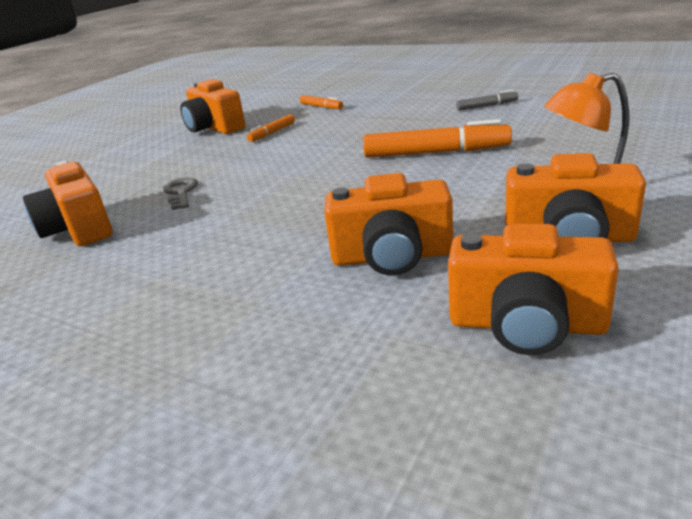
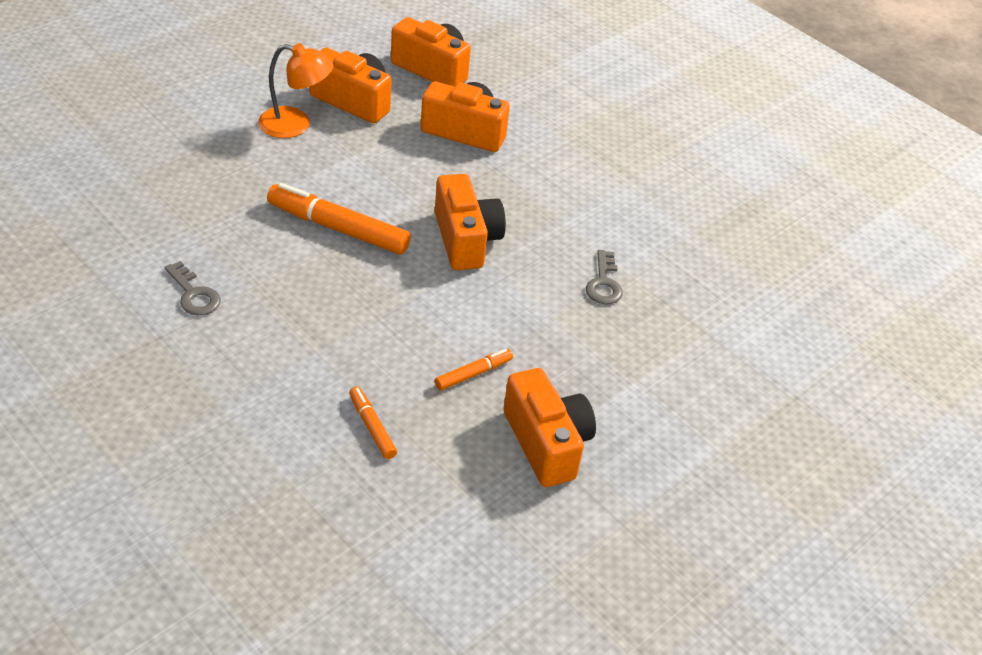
camera: 170 degrees left, 15 degrees up
orange camera [23,161,112,246] -> orange camera moved to [435,174,506,270]
grey marker [456,90,518,111] -> grey key [164,261,221,315]

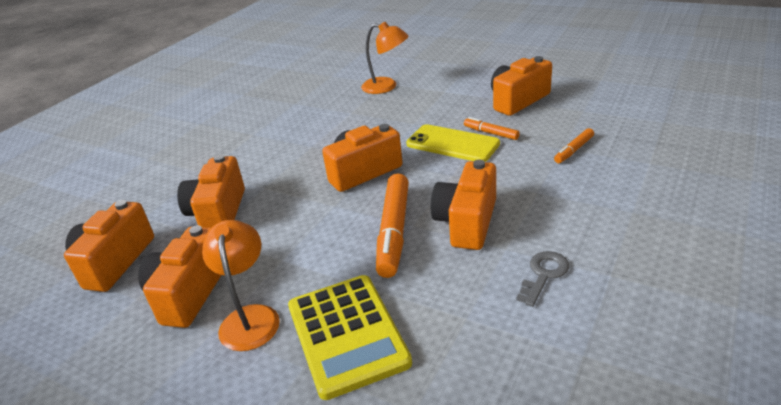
camera: 100 degrees left, 10 degrees down
grey key [586,250,623,304] -> none
none -> yellow calculator [288,275,412,400]
none -> orange lamp [361,22,409,94]
none -> yellow phone [406,124,500,162]
none -> orange camera [431,159,496,250]

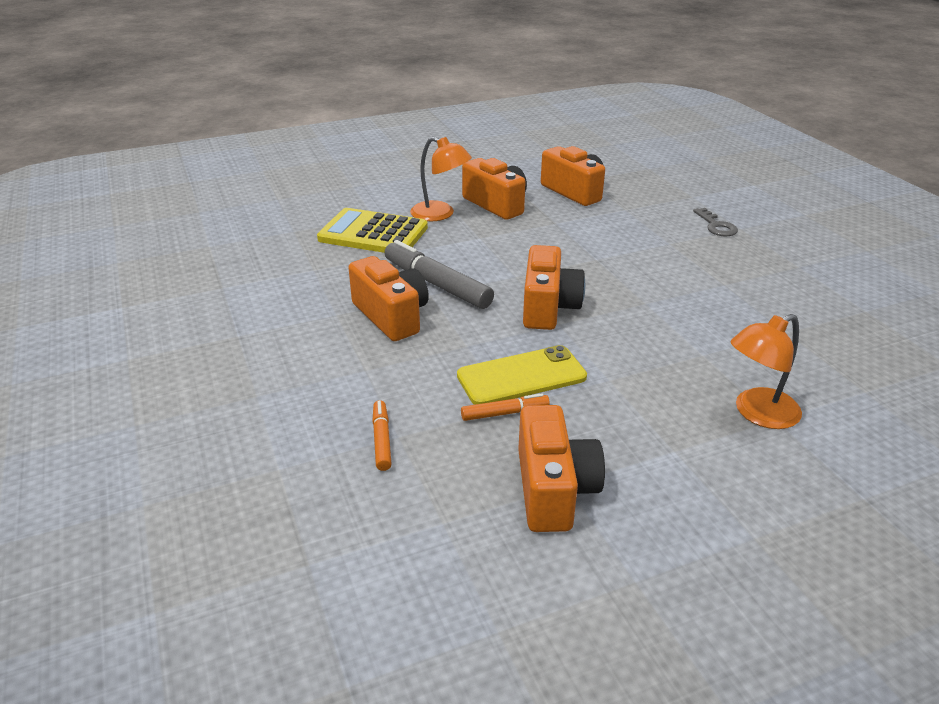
camera: 125 degrees right, 0 degrees up
orange camera [177,155,245,228] -> none
orange marker [376,173,409,278] -> grey marker [384,240,494,309]
grey key [516,251,569,307] -> grey key moved to [693,208,738,237]

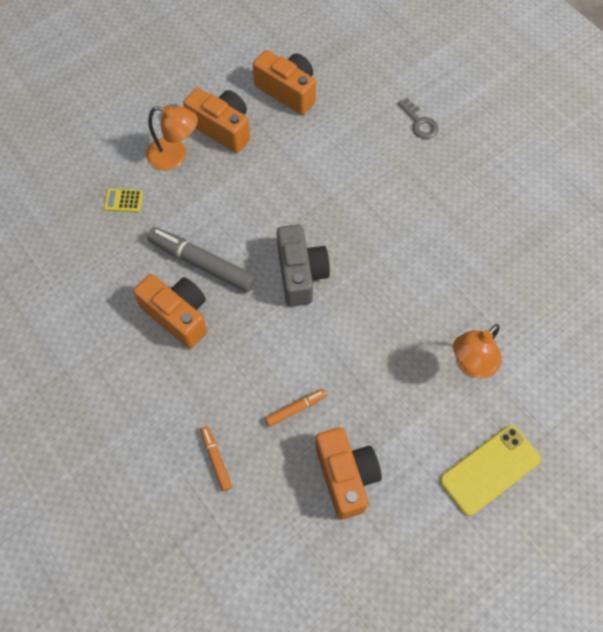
camera: 15 degrees left, 30 degrees up
yellow calculator [317,208,428,253] -> yellow calculator [104,188,143,212], size x0.42
yellow phone [457,345,587,405] -> yellow phone moved to [440,425,541,516]
orange camera [523,245,585,330] -> grey camera [277,224,330,307]

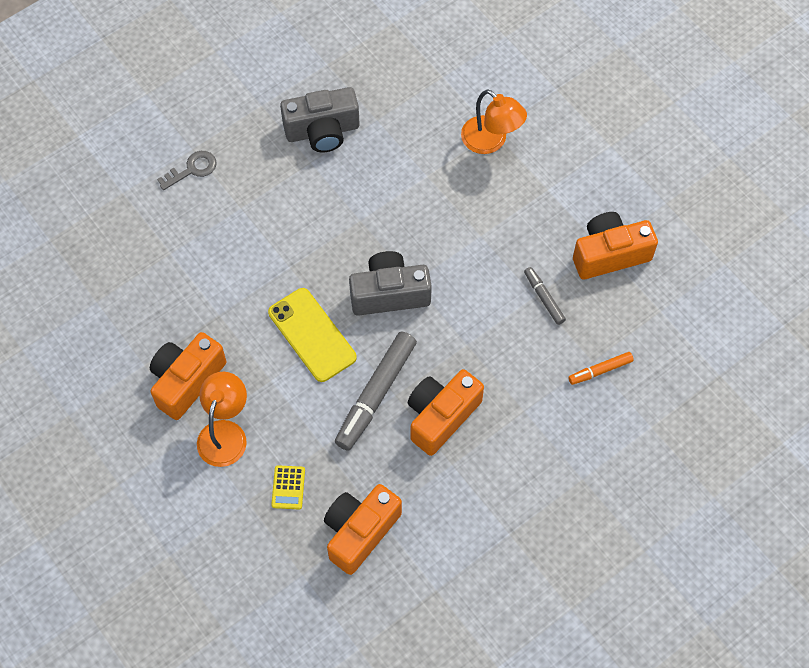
camera: 90 degrees left, 0 degrees up
orange camera [253,50,316,115] -> orange camera moved to [324,484,402,575]
orange marker [265,389,327,427] -> grey marker [524,267,566,325]
yellow phone [440,425,541,516] -> yellow phone moved to [268,288,357,382]
none -> grey camera [280,87,360,152]

